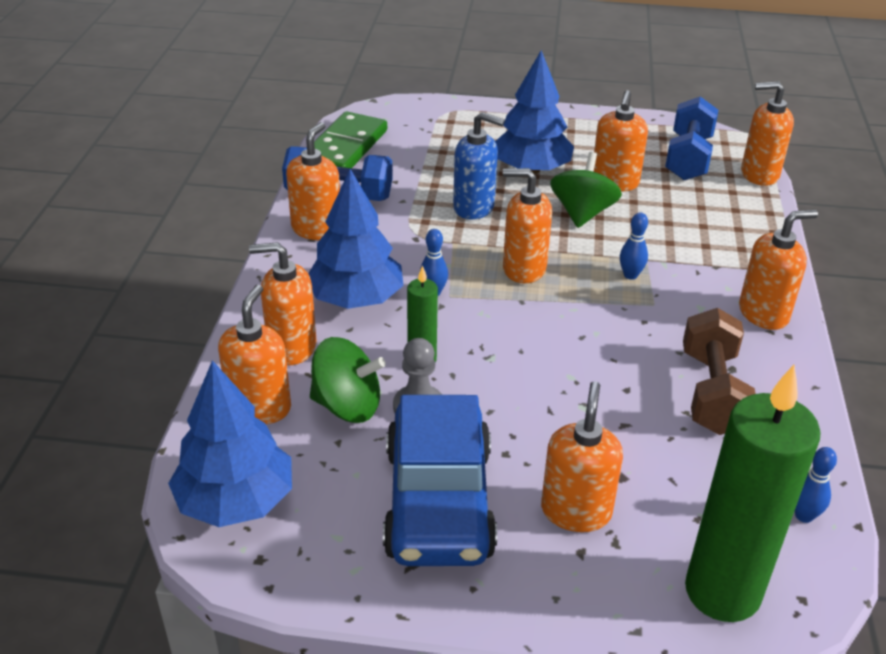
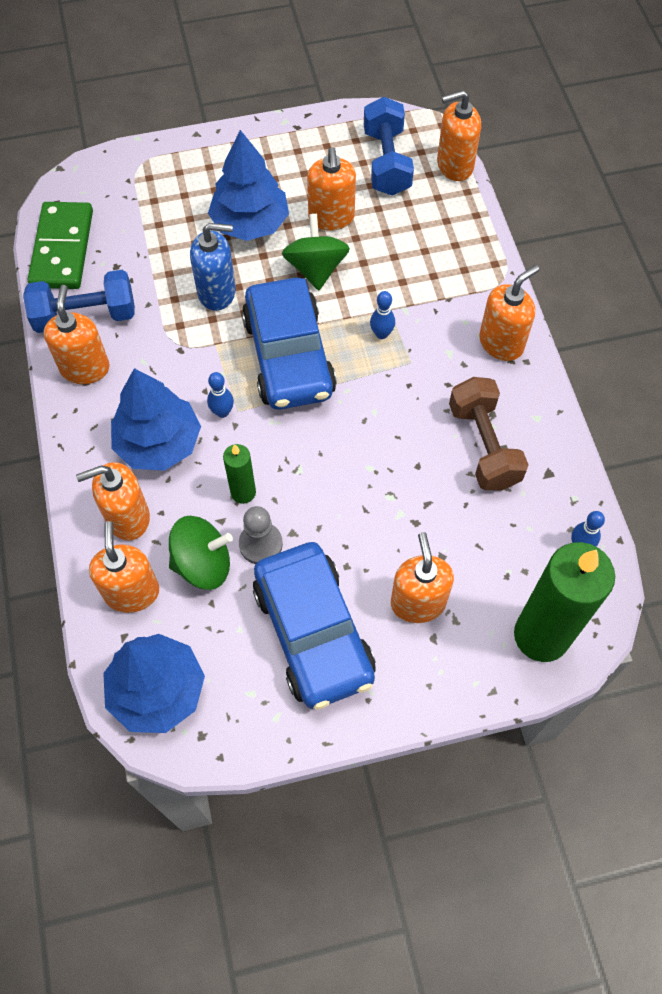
camera: 20 degrees left, 25 degrees up
orange soap dispenser [503,168,552,283] -> blue car [242,278,337,410]

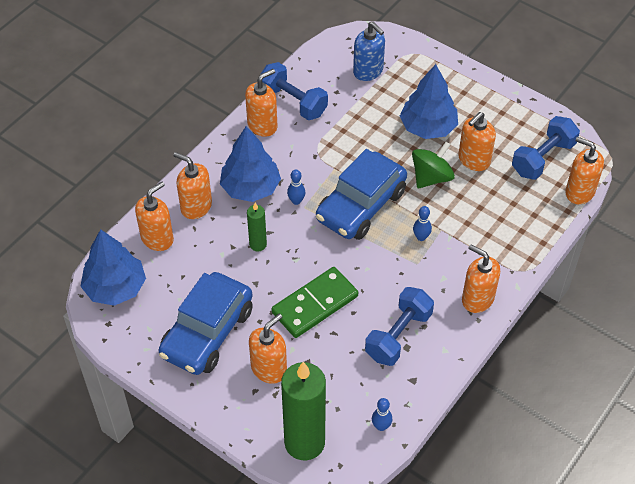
camera: 50 degrees right, 10 degrees down
green domino [28,202,93,289] -> green domino moved to [271,267,358,338]
green spinning top [169,516,233,590] -> none
blue soap dispenser [190,223,236,311] -> blue soap dispenser moved to [353,22,385,81]
grey pawn [239,506,283,564] -> none
brown dumbbell [449,377,528,491] -> blue dumbbell [365,287,434,366]
orange soap dispenser [479,265,539,361] -> orange soap dispenser turned 150 degrees counterclockwise [462,245,500,313]

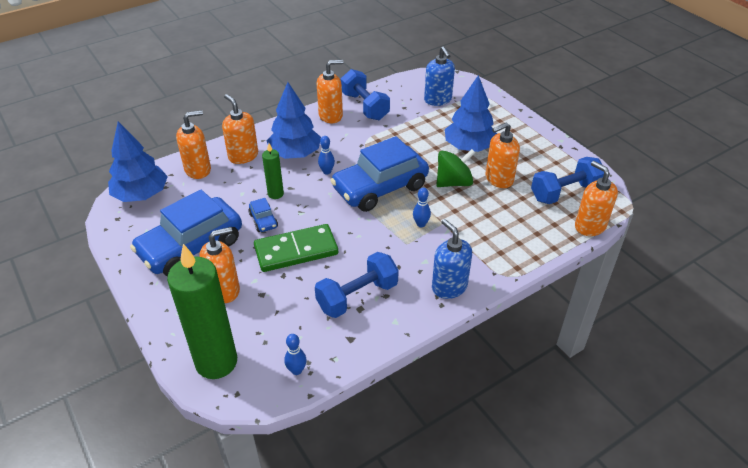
camera: 20 degrees right, 10 degrees down
orange soap dispenser [462,245,500,313] -> blue soap dispenser [432,219,472,299]
none -> blue car [248,198,278,232]

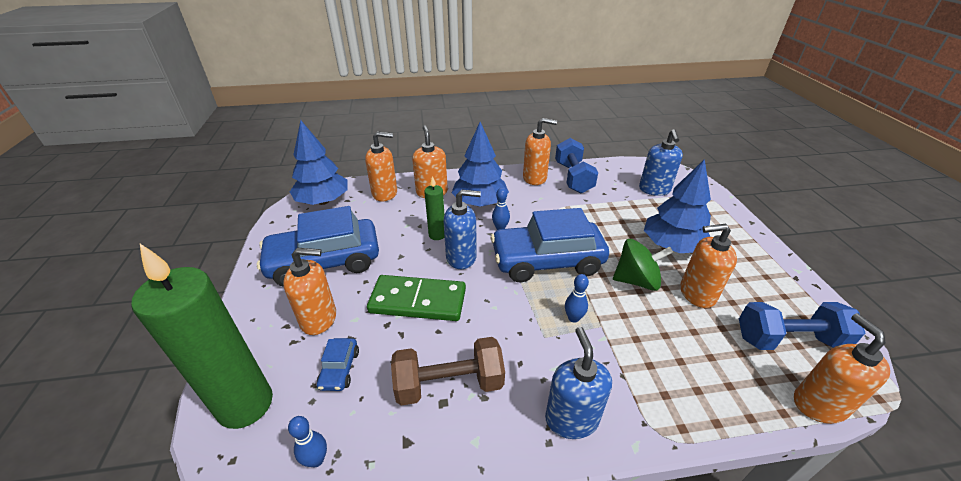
camera: 25 degrees right, 5 degrees down
blue car [248,198,278,232] -> blue car moved to [317,338,359,391]
blue dumbbell [315,252,399,318] -> brown dumbbell [391,337,505,406]
none -> blue soap dispenser [443,190,481,269]

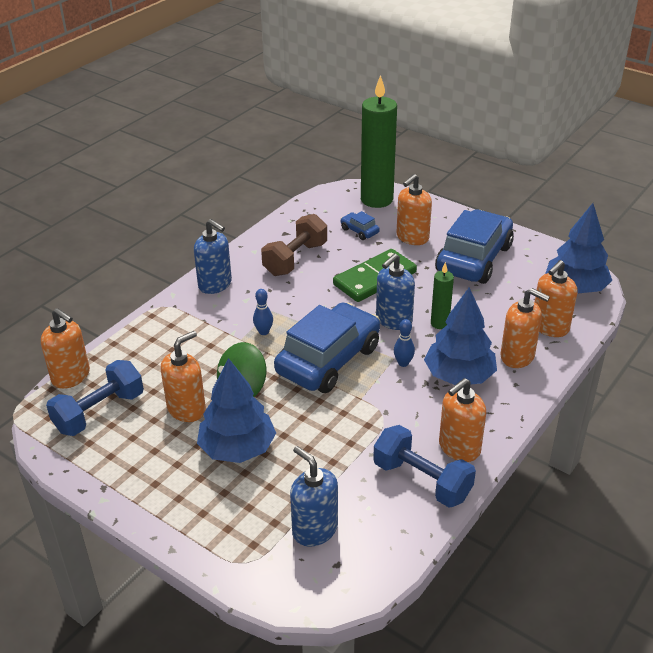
camera: 135 degrees right, 0 degrees up
blue bowling pin [288,416,327,467] -> none

